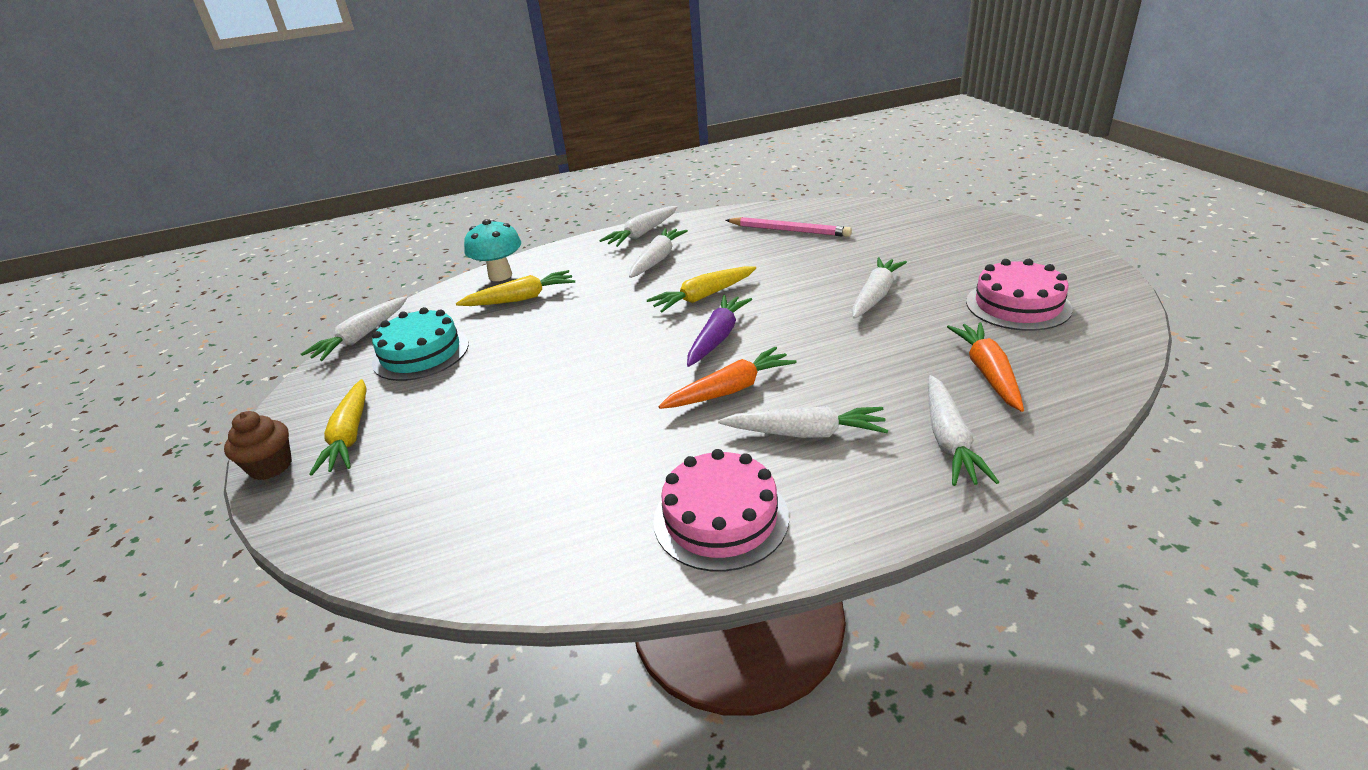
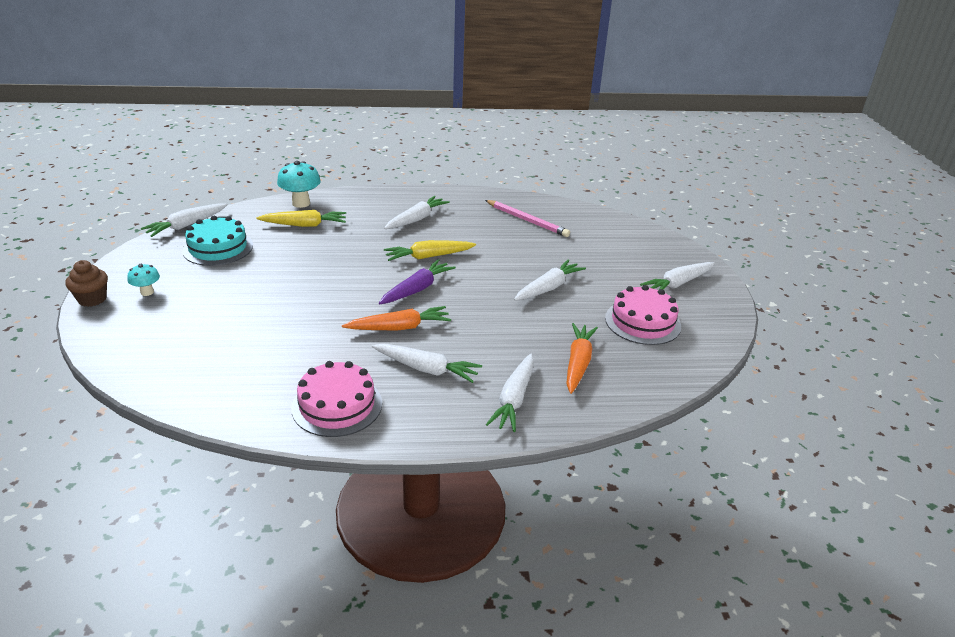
camera: 10 degrees right, 0 degrees up
yellow carrot [309,379,366,475] -> turquoise mushroom [127,264,160,296]
white carrot [599,206,677,247] -> white carrot moved to [640,262,715,290]

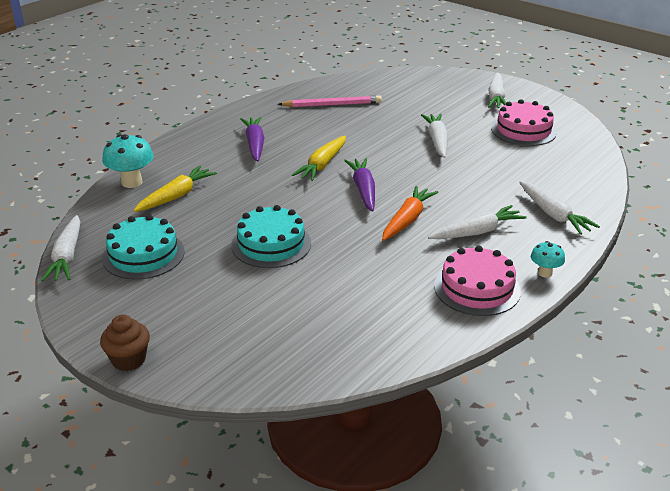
camera: 45 degrees left, 0 degrees up
turquoise mushroom [127,264,160,296] -> turquoise mushroom moved to [531,241,565,278]
white carrot [384,196,450,229] -> purple carrot [240,117,264,162]
orange carrot [566,323,598,394] -> none
none -> turquoise cake [231,205,311,268]

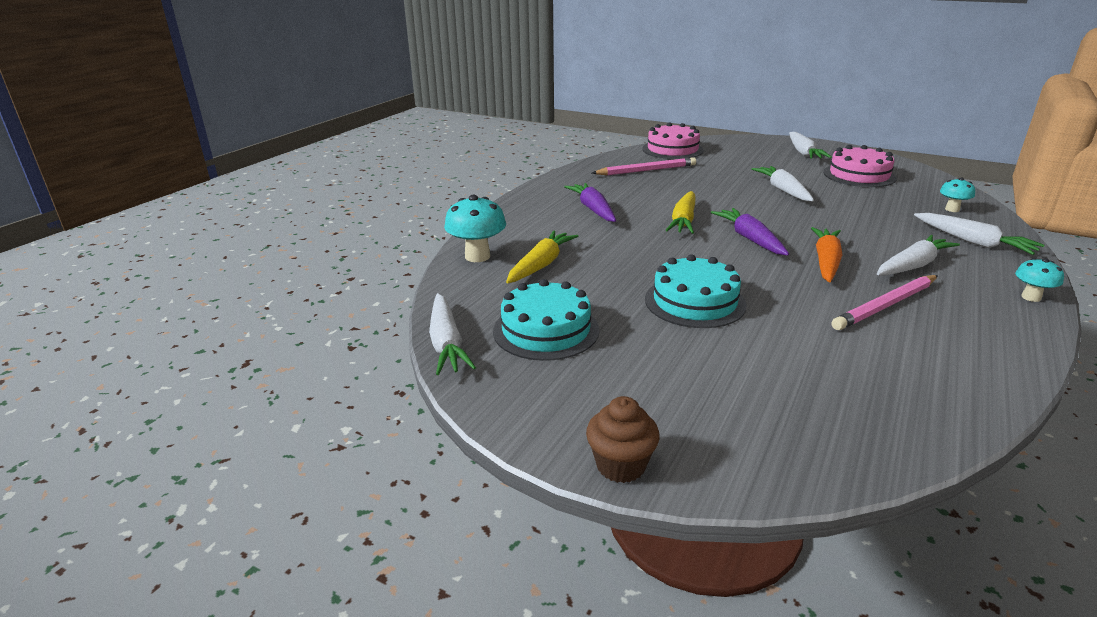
camera: 10 degrees left, 5 degrees down
pink cake [434,246,521,316] -> pink cake moved to [642,123,704,159]
none -> pink pencil [832,275,938,330]
none -> turquoise mushroom [940,178,975,212]

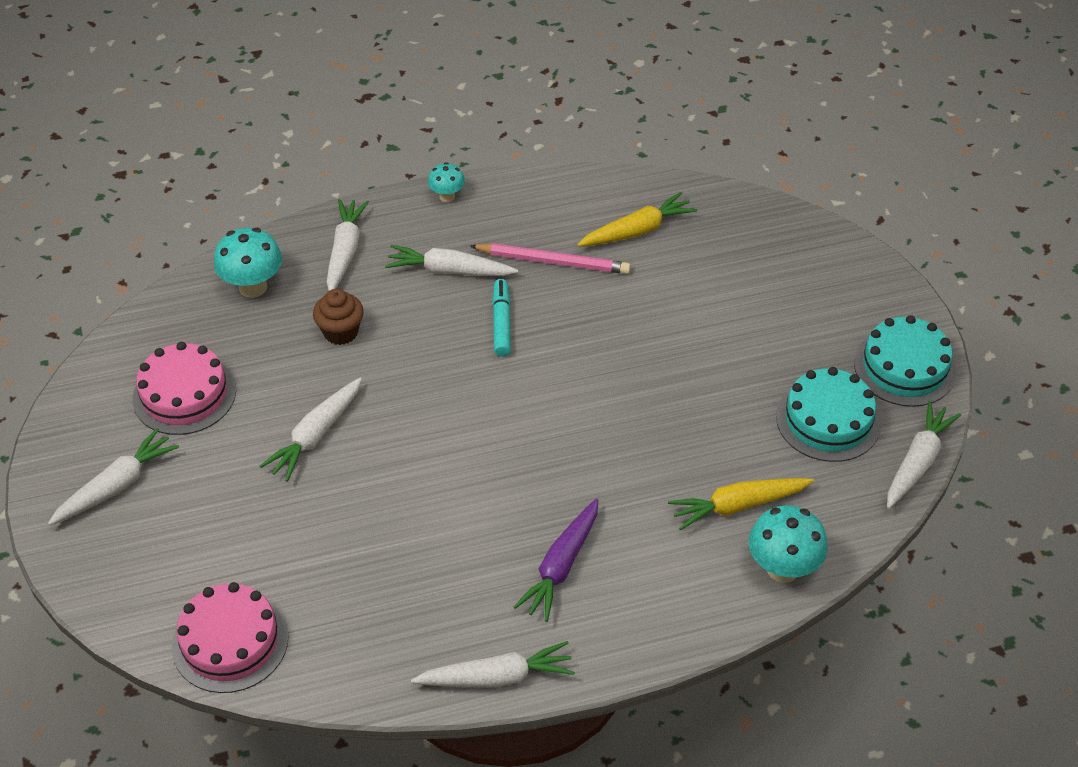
camera: 135 degrees left, 20 degrees up
brown cupcake [586,396,660,483] -> brown cupcake moved to [313,289,364,345]
pink pencil [592,157,696,175] -> none
turquoise cake [645,254,747,328] -> turquoise cake moved to [854,315,956,407]
yellow carrot [666,191,695,234] -> yellow carrot moved to [577,192,697,246]
purple carrot [711,208,789,256] -> none
orange carrot [811,227,842,282] -> turquoise marker [492,279,511,357]
turquoise mushroom [940,178,975,212] -> turquoise mushroom [214,227,282,298], size x1.73
none -> white carrot [411,641,575,687]

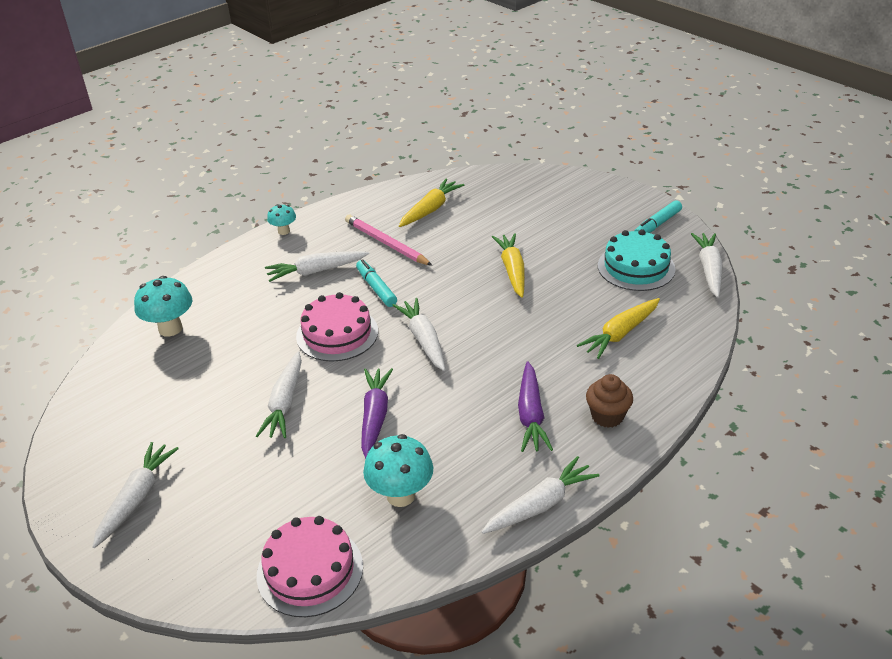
camera: 25 degrees left, 10 degrees down
pink cake [132,342,236,435] -> pink cake moved to [296,292,378,361]
brown cupcake [313,289,364,345] -> brown cupcake moved to [586,374,633,428]
white carrot [326,199,369,291] -> white carrot moved to [392,298,445,371]
pink pencil [470,243,631,274] -> pink pencil turned 120 degrees counterclockwise [345,215,433,266]
turquoise mushroom [749,505,828,583] -> turquoise mushroom moved to [363,434,433,507]
turquoise cake [854,315,956,407] -> turquoise marker [634,200,682,233]
none -> purple carrot [361,368,393,459]
none -> yellow carrot [492,233,525,298]

